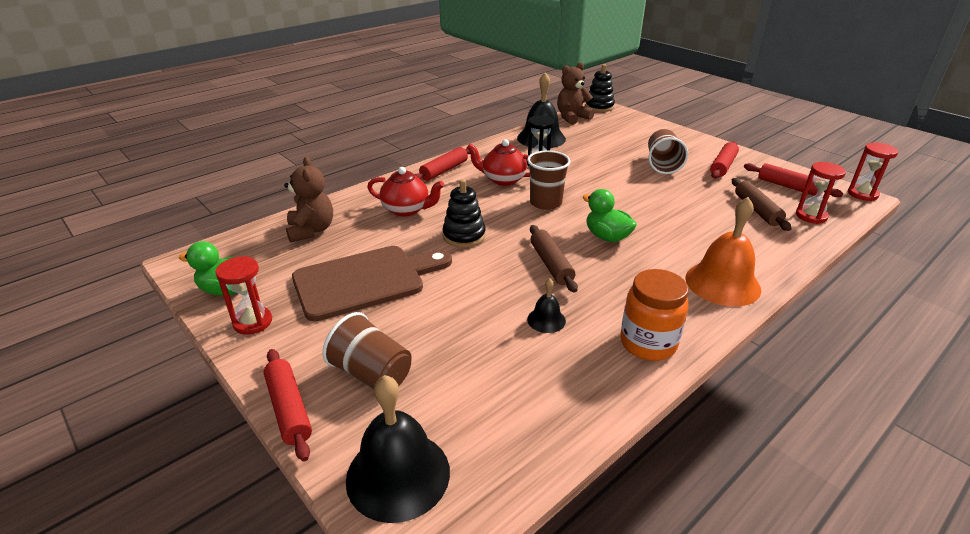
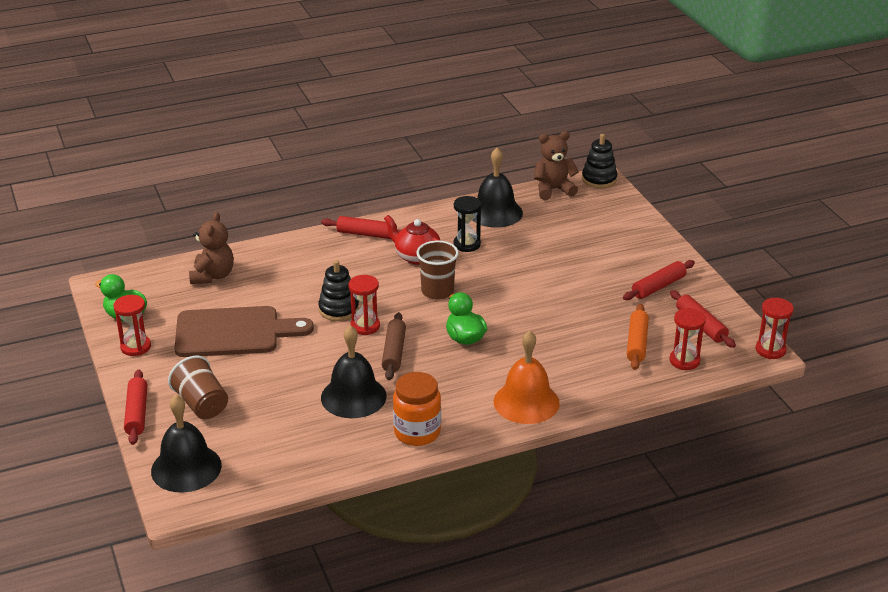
camera: 20 degrees right, 0 degrees up
red teapot [367,167,444,217] -> none
red rolling pin [414,147,470,181] -> red rolling pin turned 45 degrees clockwise [321,216,401,239]
black bell [527,278,566,333] -> black bell [321,325,387,418], size x2.03
brown cup [648,129,688,174] -> none
brown rolling pin [732,178,792,231] -> orange rolling pin [627,304,649,370]
none -> red hourglass [349,275,380,335]

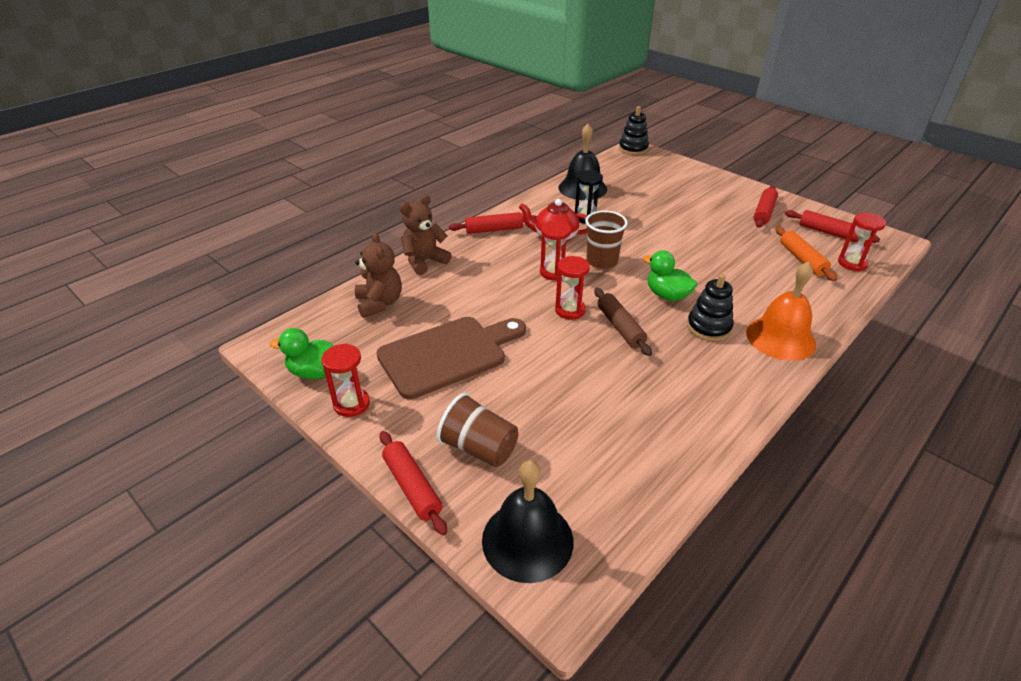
camera: 25 degrees left, 5 degrees up
black stacking toy [318,260,359,321] -> black stacking toy moved to [687,274,733,341]
black bell [321,325,387,418] -> none
orange jar [393,372,441,446] -> none
brown teddy bear [534,131,579,200] -> brown teddy bear moved to [399,195,451,275]
red hourglass [756,298,794,359] -> red hourglass moved to [540,221,571,281]

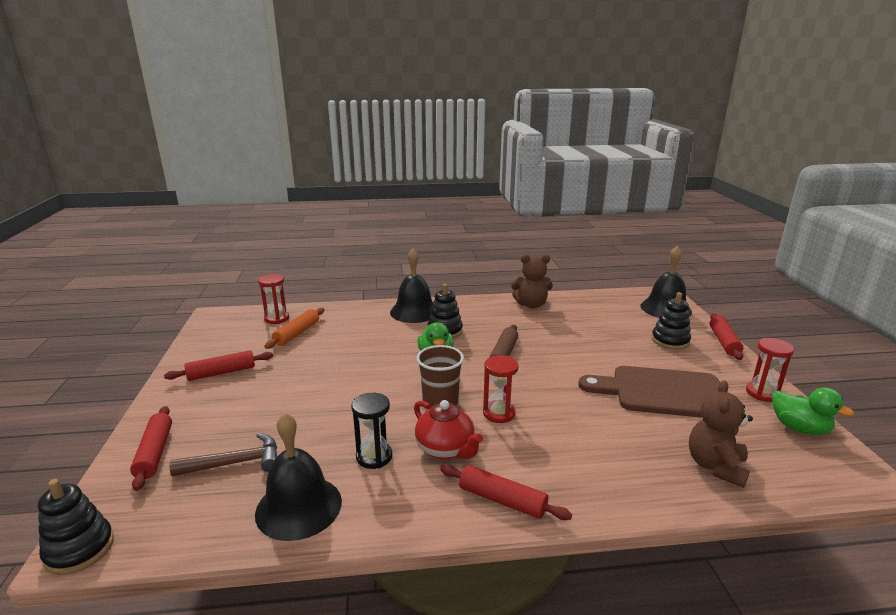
camera: 140 degrees left, 15 degrees down
brown teddy bear [399,195,451,275] -> brown teddy bear moved to [511,254,553,308]
brown cup [437,393,518,467] -> black stacking toy [652,292,691,350]
red hourglass [555,256,590,320] -> none
orange bell [746,262,816,361] -> black bell [390,249,433,323]
red rolling pin [785,210,880,243] -> red rolling pin moved to [130,406,172,491]
none -> brown hammer [170,433,277,476]

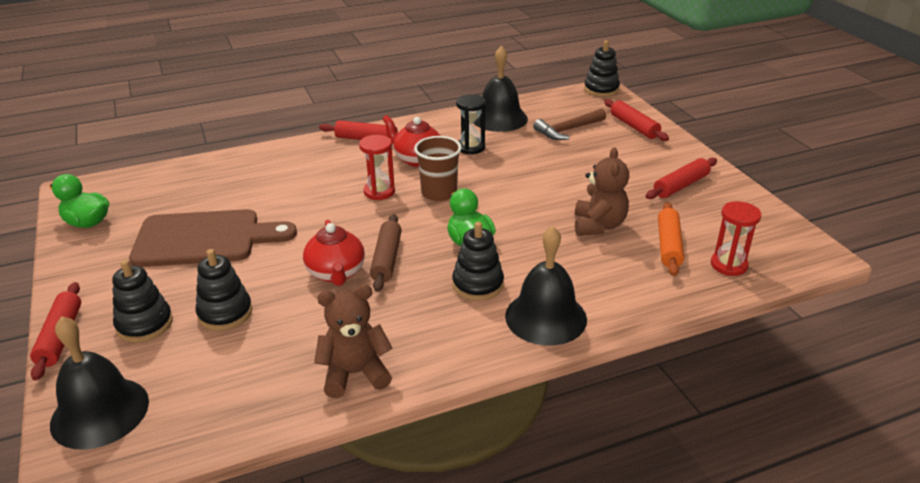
camera: 165 degrees right, 10 degrees up
brown teddy bear [689,380,753,488] -> brown teddy bear moved to [575,147,629,236]
red hourglass [746,338,794,402] -> none
none -> black stacking toy [195,249,252,331]
none -> red teapot [303,220,365,286]

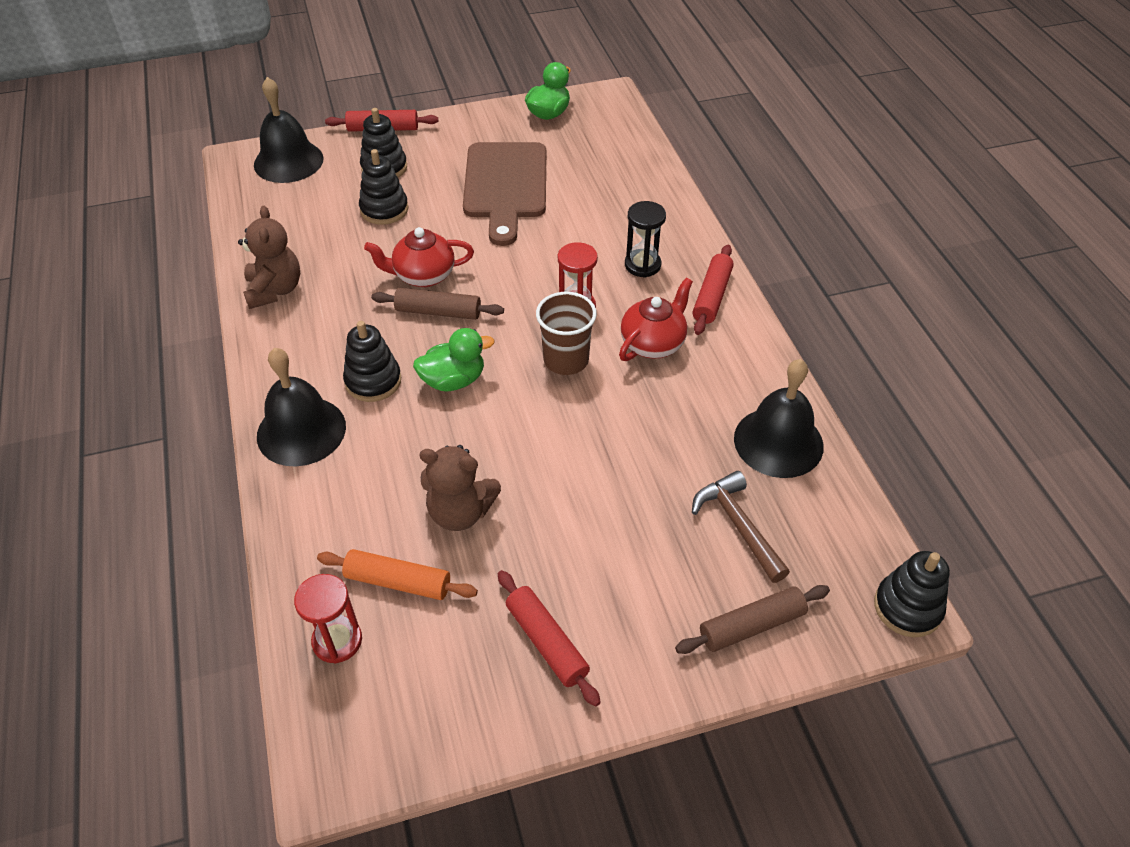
camera: 95 degrees right, 15 degrees up
black hourglass [456,94,486,154] -> black hourglass moved to [625,201,666,277]
red rolling pin [604,99,669,141] -> brown rolling pin [675,585,830,654]

